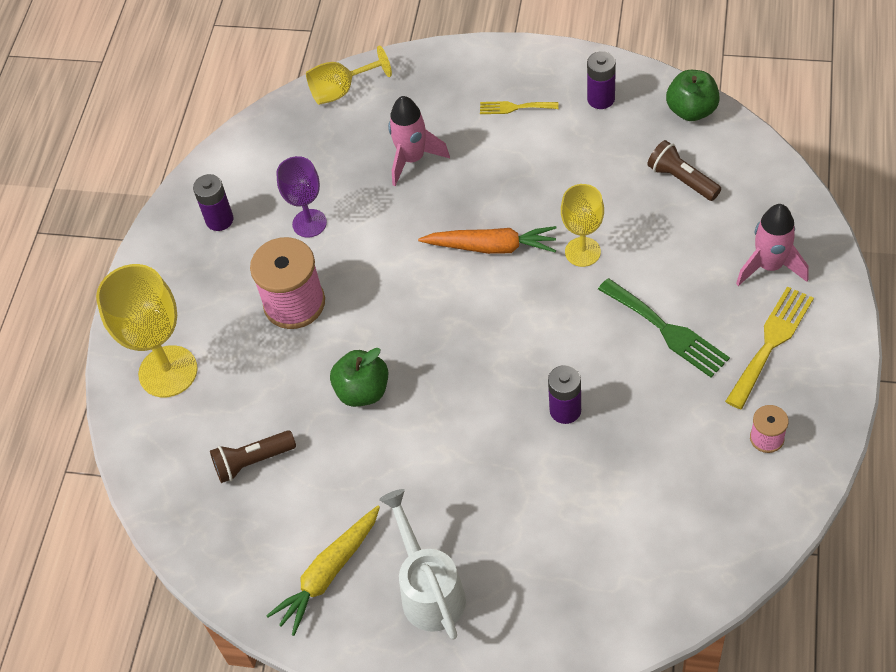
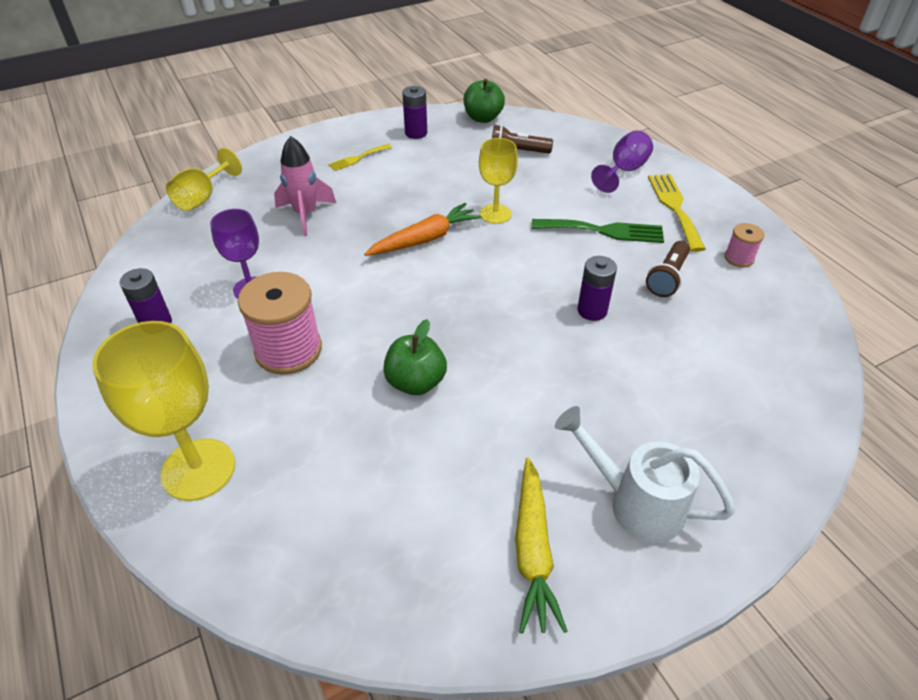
camera: 45 degrees left, 10 degrees down
brown flashlight [210,430,296,483] -> brown flashlight moved to [646,241,690,297]
pink rocket [736,204,809,286] -> purple goblet [591,130,653,193]

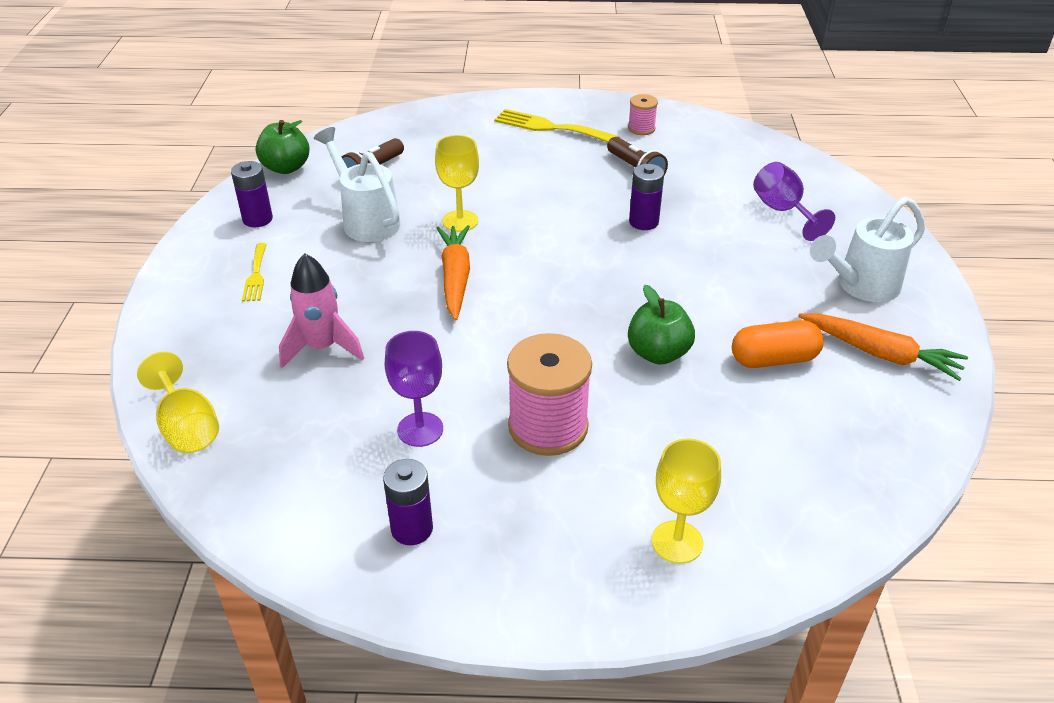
camera: 60 degrees left, 5 degrees down
yellow goblet [92,321,235,501] -> yellow goblet [652,438,721,564], size x0.62
yellow carrot [515,457,567,633] -> orange carrot [798,313,968,381]
green fork [532,219,664,243] -> none
purple goblet [591,130,653,193] -> purple goblet moved to [753,162,835,241]
none -> white watering can [314,127,400,242]
none -> orange capsule [732,320,824,368]

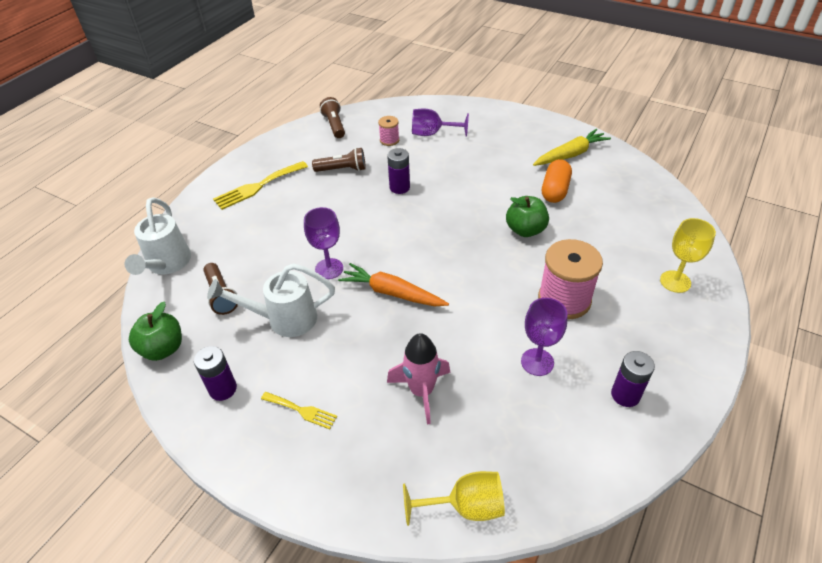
camera: 60 degrees left, 5 degrees up
yellow goblet [435,135,479,232] -> purple goblet [304,207,343,279]
pink spool [628,94,658,135] -> pink spool moved to [378,116,399,146]
orange carrot [798,313,968,381] -> yellow carrot [533,129,611,166]
white watering can [810,196,925,302] -> white watering can moved to [125,197,191,275]
none -> brown flashlight [320,97,345,138]

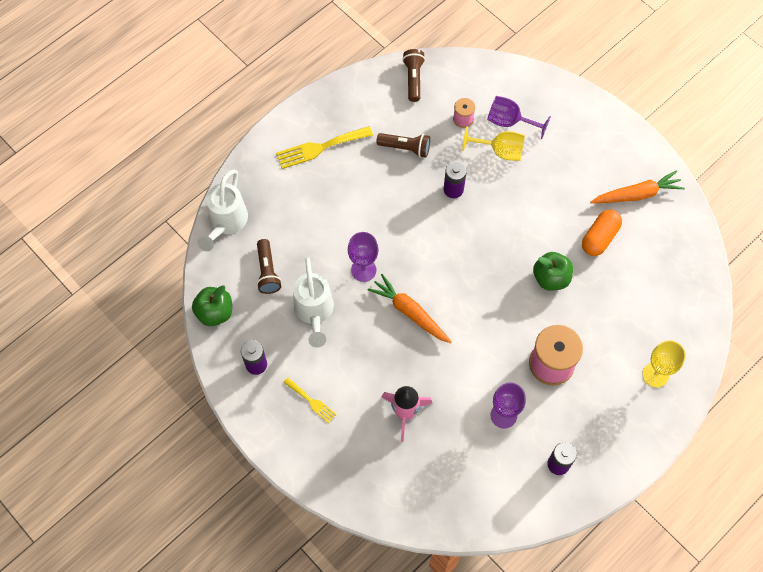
camera: 15 degrees right, 20 degrees up
white watering can [207,263,335,337] -> white watering can turned 105 degrees counterclockwise [293,257,334,348]
yellow goblet [403,471,505,526] -> yellow goblet moved to [462,127,525,161]
yellow carrot [533,129,611,166] -> orange carrot [590,170,685,204]

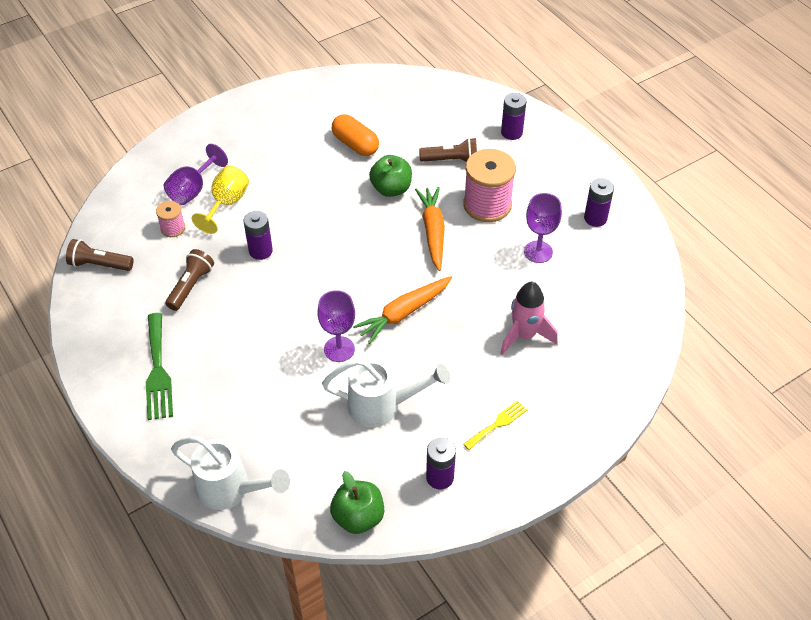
camera: 80 degrees left, 15 degrees down
brown flashlight [257,239,281,294] -> brown flashlight moved to [419,138,477,162]
yellow fork [276,126,373,169] -> green fork [146,313,173,420]
orange carrot [590,170,685,204] -> orange carrot moved to [415,187,445,271]
yellow goblet [642,340,686,388] -> purple battery [501,93,526,140]

